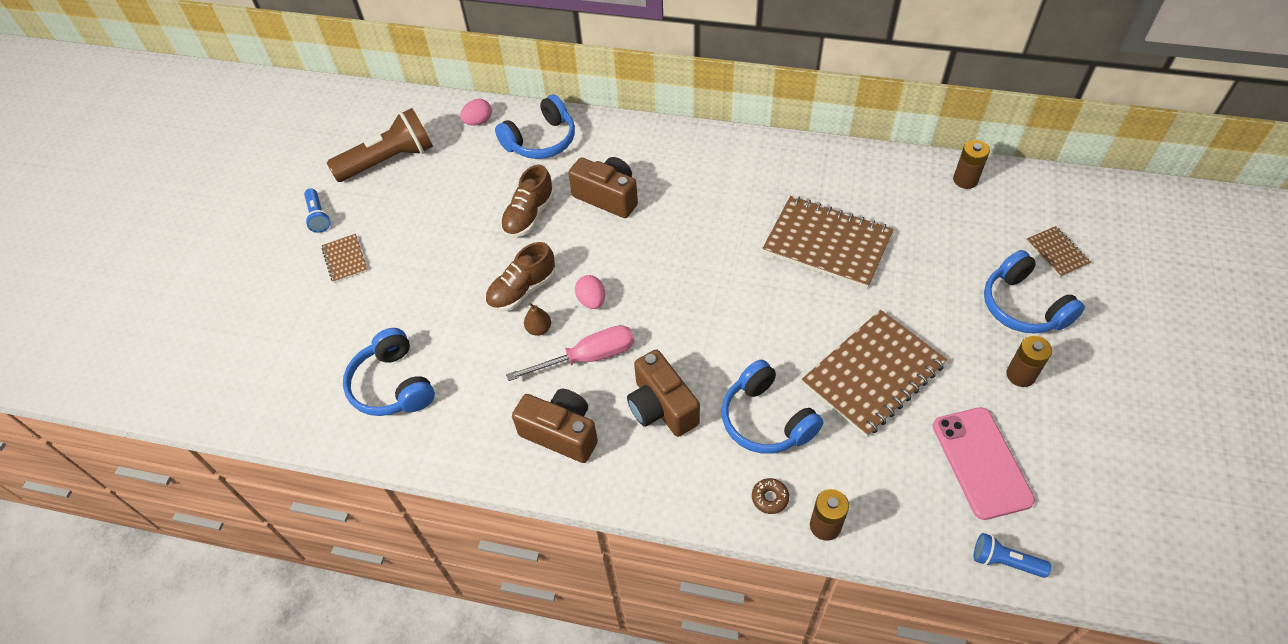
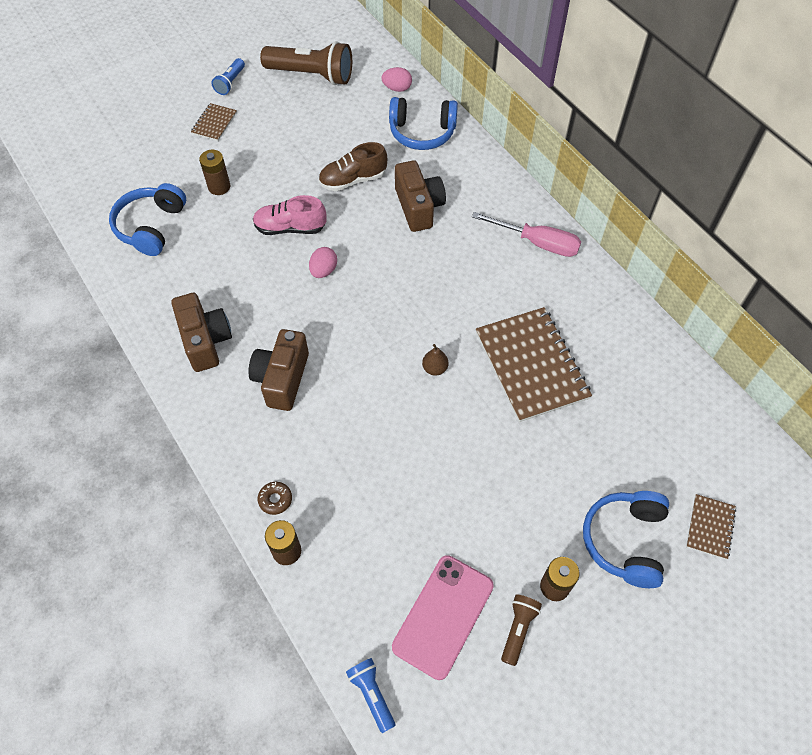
camera: 40 degrees right, 5 degrees up
brown shoe [485,242,555,312] -> pink shoe [253,195,327,235]
pink screwdriver [506,325,634,381] -> pink screwdriver moved to [472,212,581,257]
brown pear [524,302,551,336] -> brown pear moved to [422,344,448,375]
blue headphones [722,360,823,454] -> none
brown notebook [802,310,947,437] -> none
brown battery [953,140,990,189] -> brown battery moved to [199,150,230,195]
none -> brown flashlight [501,594,542,666]

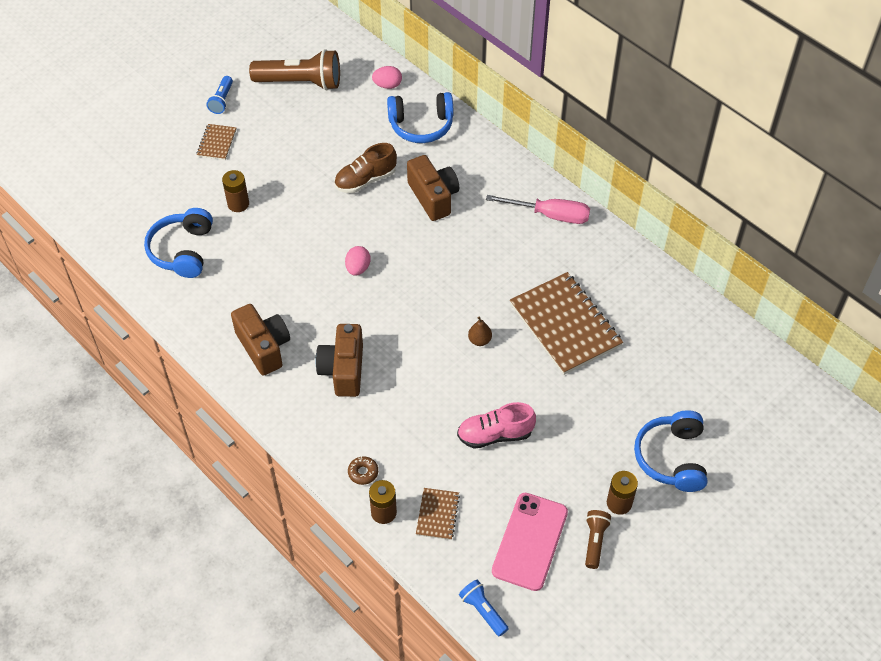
camera: 10 degrees left, 5 degrees down
pink shoe [253,195,327,235] -> pink shoe moved to [457,402,536,449]
brown notebook [686,494,736,559] -> brown notebook moved to [416,488,460,540]

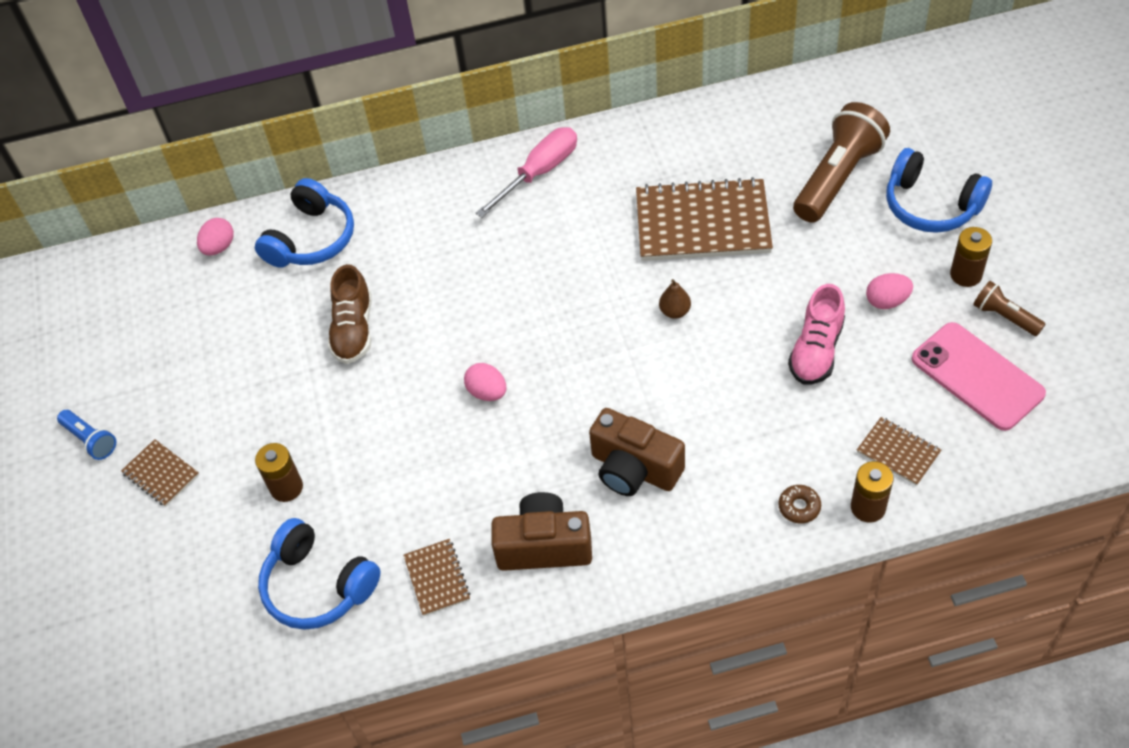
camera: 55 degrees left, 0 degrees up
brown flashlight [249,49,340,90] -> brown flashlight moved to [793,102,890,223]
brown camera [407,155,459,221] -> none
blue flashlight [459,579,509,636] -> none
none -> brown notebook [404,539,471,616]
none -> pink egg [866,273,913,309]

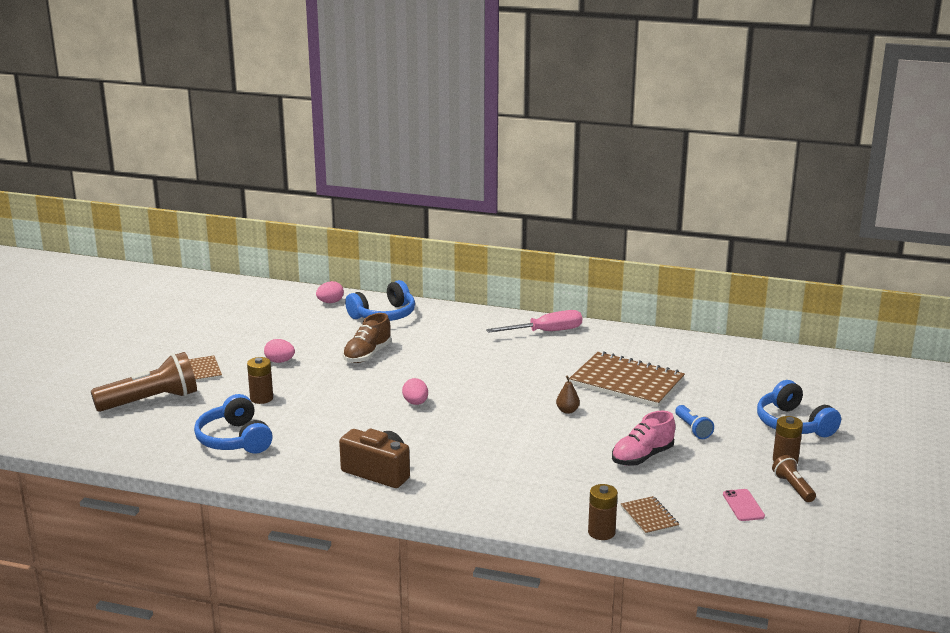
camera: 25 degrees right, 30 degrees down
blue flashlight [57,410,116,460] -> blue flashlight moved to [675,405,714,439]
brown notebook [404,539,471,616] -> none
brown camera [589,408,685,496] -> none
brown donut [778,485,821,524] -> none
brown flashlight [793,102,890,223] -> brown flashlight moved to [91,352,197,412]
pink egg [866,273,913,309] -> pink egg moved to [264,339,295,363]
pink phone [912,322,1046,431] -> pink phone [723,489,765,521], size x0.51

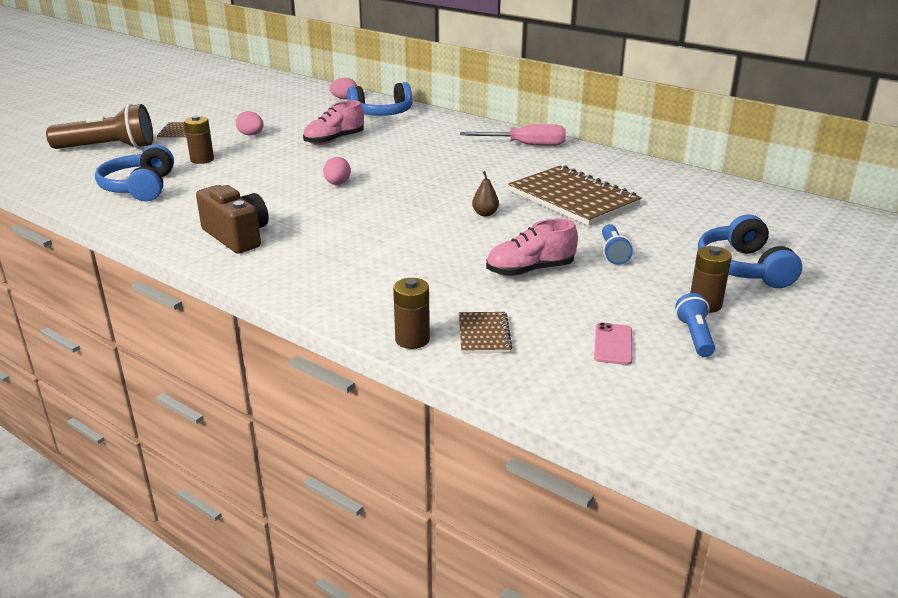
camera: 20 degrees right, 5 degrees up
brown shoe [343,313,392,363] -> pink shoe [303,100,364,145]
brown flashlight [772,455,816,502] -> blue flashlight [675,293,715,357]

